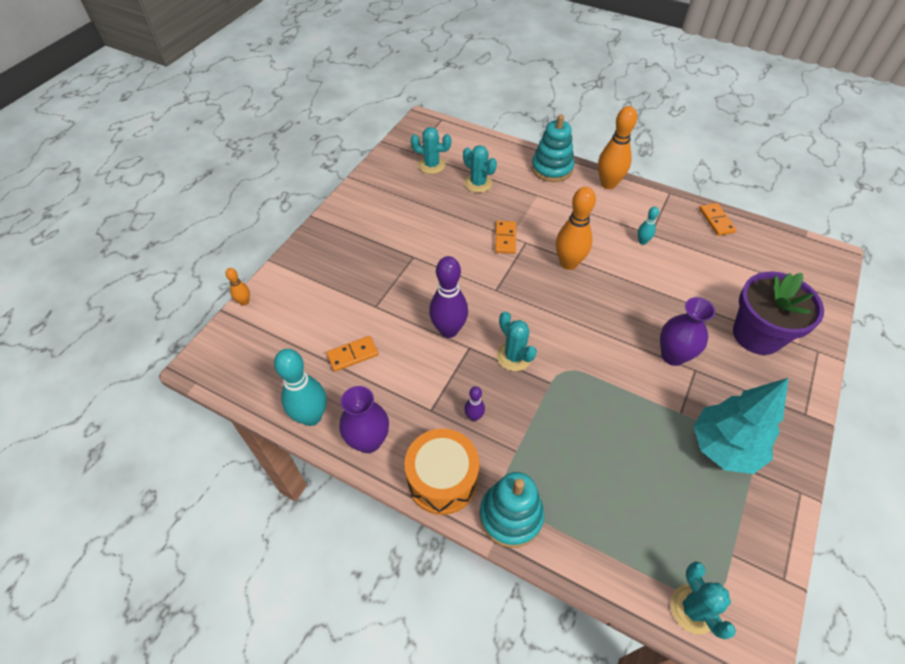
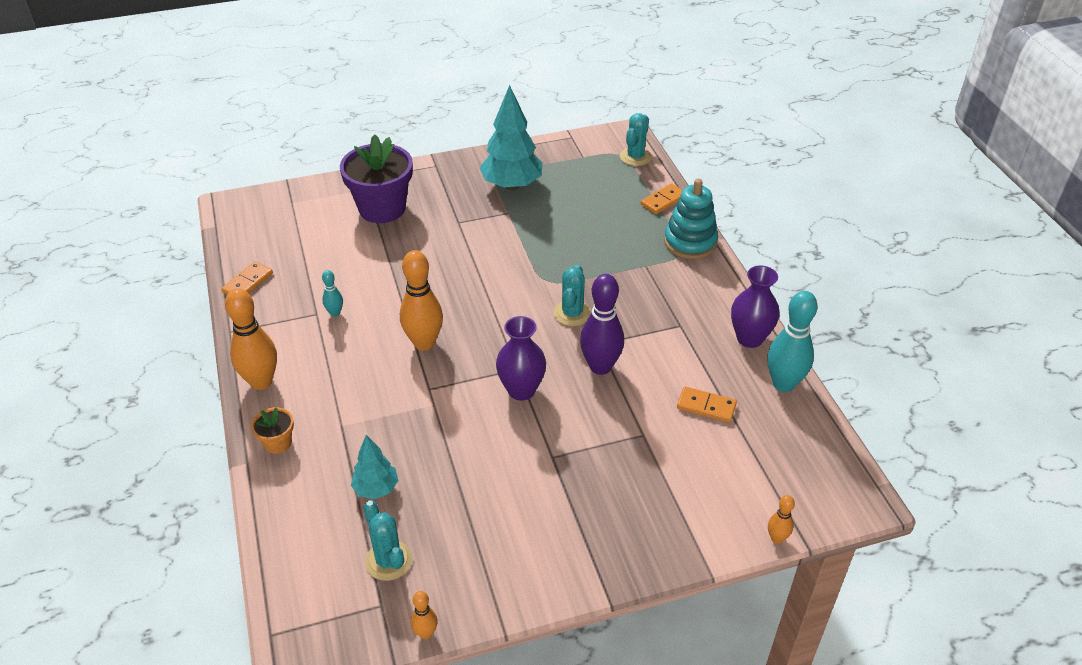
camera: 135 degrees left, 10 degrees down
orange drum [404,429,479,515] -> none
turquoise cactus [463,145,497,193] -> turquoise tree [351,435,399,499]
purple bowling pin [464,386,485,421] -> none
orange domino [495,221,516,254] -> orange domino moved to [641,183,682,214]
turquoise stacking toy [531,114,574,182] -> orange flower pot [251,407,294,454]
purple vase [660,297,715,366] -> purple vase moved to [496,316,546,401]
none -> orange bowling pin [411,591,438,639]

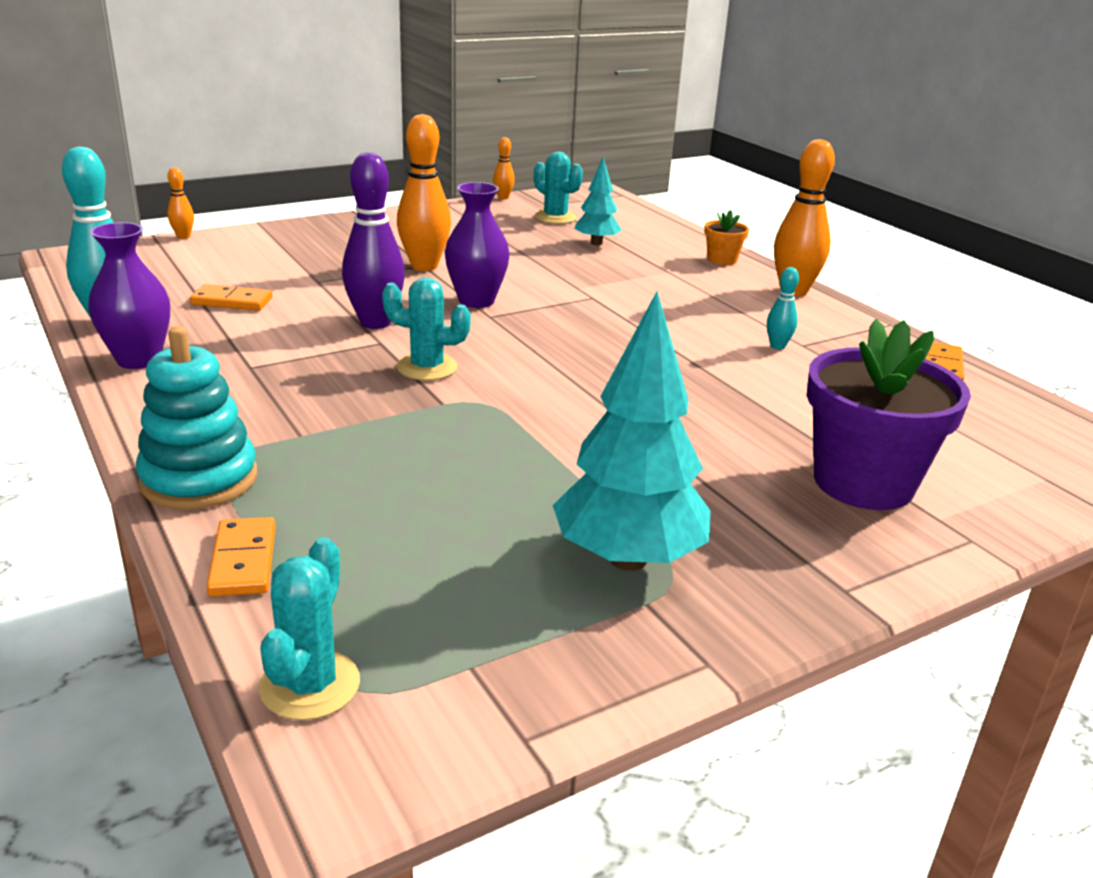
camera: 165 degrees right, 15 degrees down
orange bowling pin [400,250,443,351] -> orange bowling pin moved to [397,114,451,271]
turquoise cactus [554,264,591,326] -> turquoise cactus turned 75 degrees counterclockwise [382,278,471,380]
orange domino [641,183,682,214] -> orange domino turned 45 degrees counterclockwise [206,517,276,597]

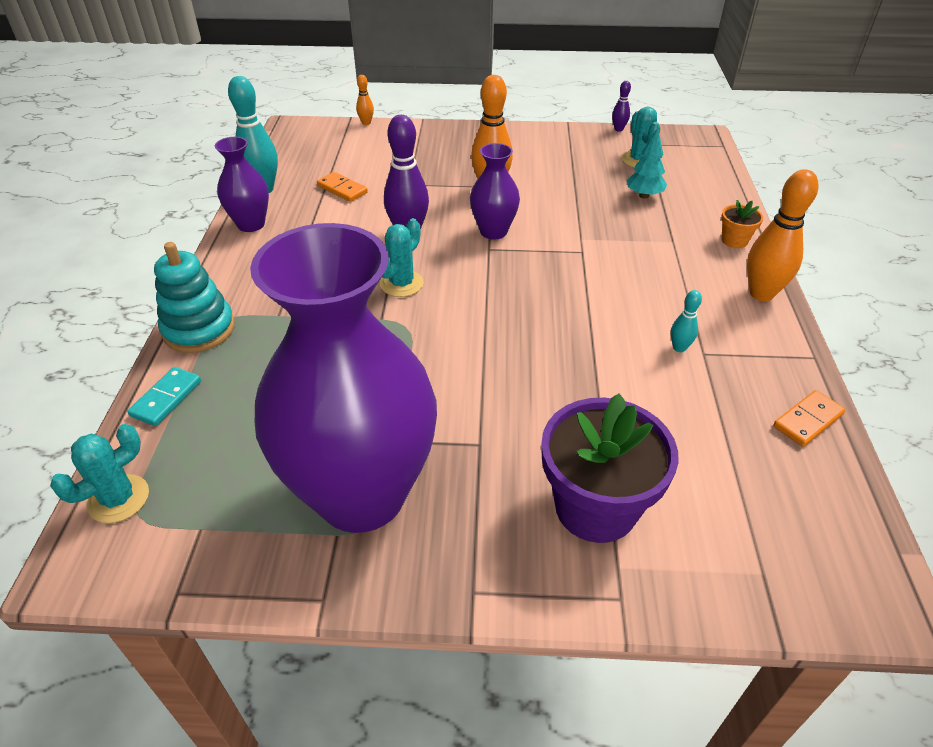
camera: 35 degrees right, 15 degrees up
orange domino [206,517,276,597] -> turquoise domino [127,367,201,426]
turquoise cactus [382,278,471,380] -> turquoise cactus turned 75 degrees clockwise [380,218,424,297]
orange bowling pin [493,137,515,199] -> purple bowling pin [612,81,631,132]
turquoise tree [553,292,710,571] -> purple vase [250,223,437,533]

